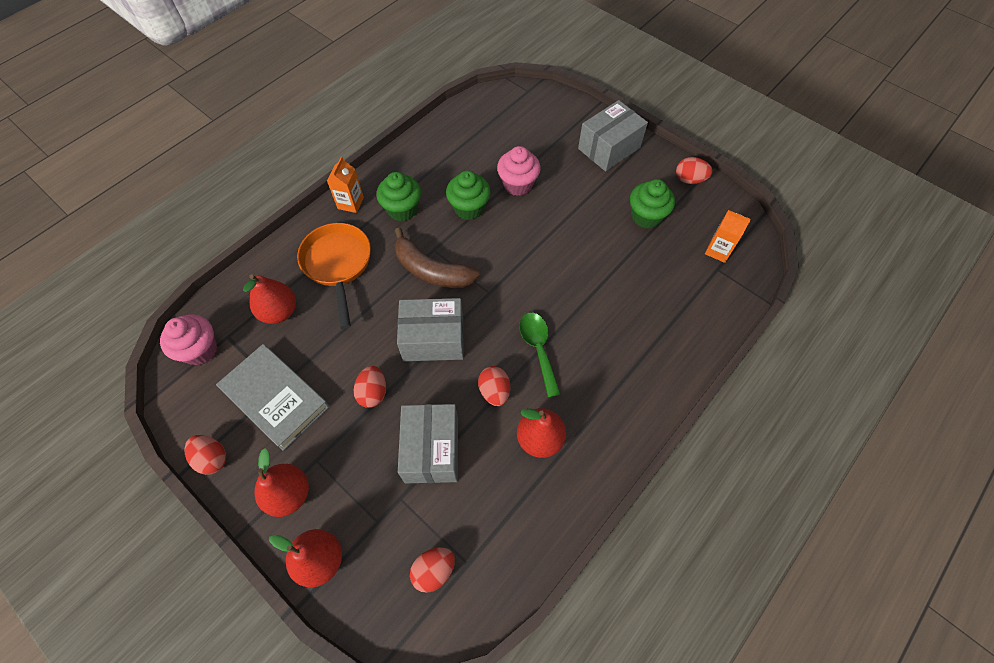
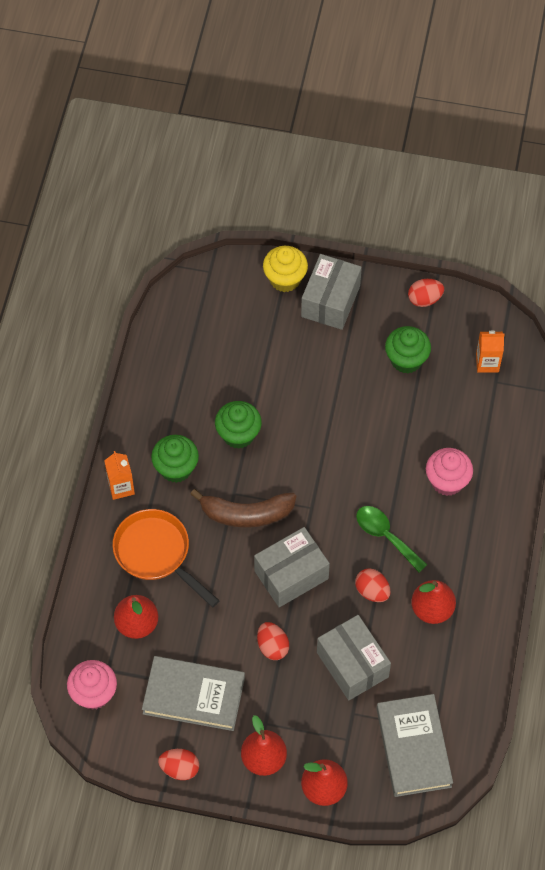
camera: 30 degrees left, 0 degrees up
red egg [410,547,455,593] -> grey book [377,694,453,797]
pink cupcake [497,146,541,196] -> pink cupcake moved to [426,448,473,496]
none -> yellow cupcake [263,246,308,292]

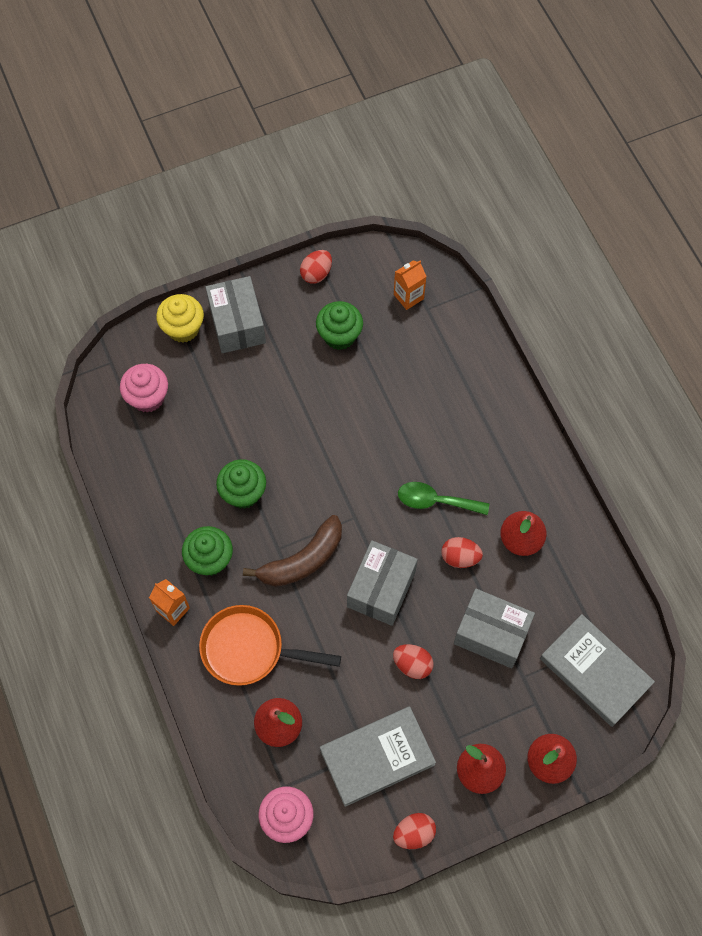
camera: 35 degrees left, 5 degrees up
pink cupcake [426,448,473,496] -> pink cupcake moved to [120,364,168,413]

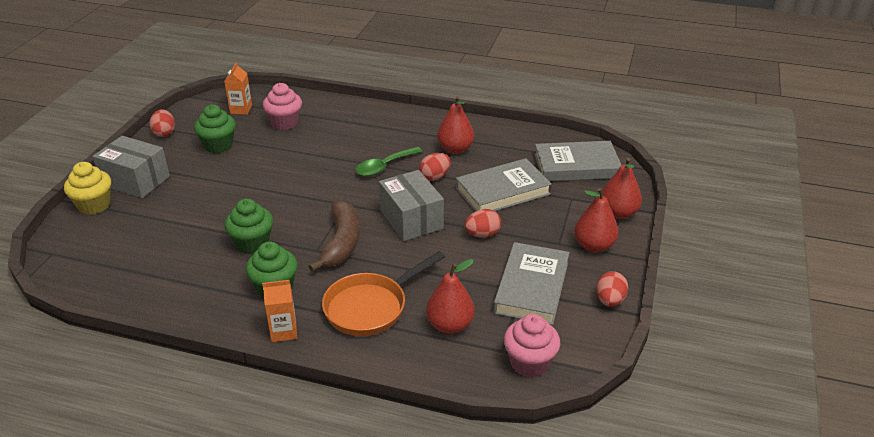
camera: 50 degrees left, 30 degrees down
pink cupcake [120,364,168,413] -> pink cupcake moved to [263,83,302,130]
grey box [454,589,535,668] -> grey book [456,158,552,211]

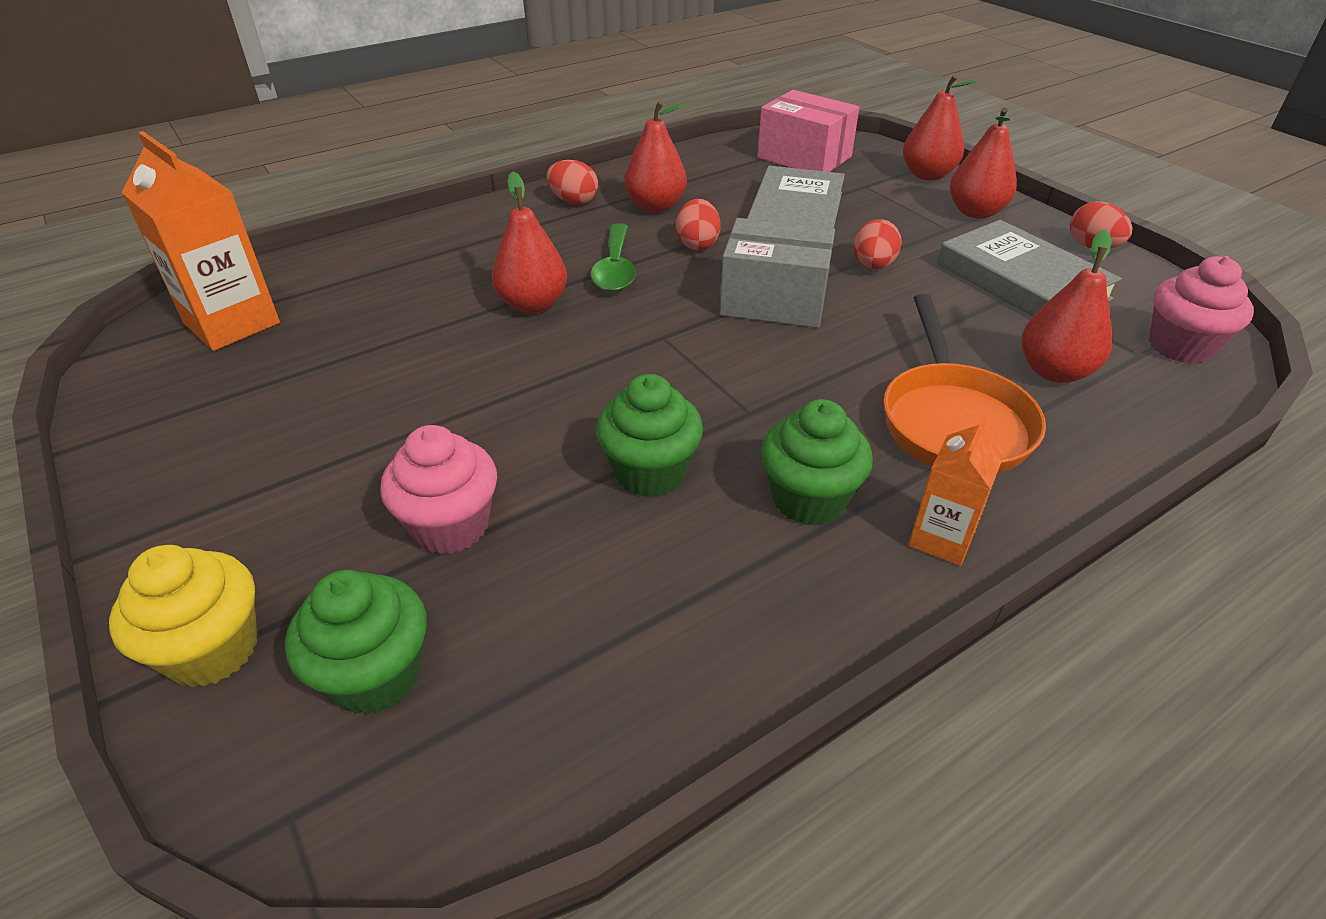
camera: 50 degrees left, 5 degrees up
grey box [93,136,170,198] -> none
red egg [149,109,175,137] -> red egg moved to [546,160,598,205]
green cupcake [194,105,236,153] -> green cupcake moved to [285,570,427,715]
orange carton [224,62,252,114] -> orange carton [122,131,280,351], size x1.74
pink cupcake [263,83,302,130] -> pink cupcake moved to [380,425,497,554]
brown banana [308,201,360,272] -> none
grey book [534,141,622,181] -> pink box [757,90,860,172]
none -> red pear [492,172,567,314]

